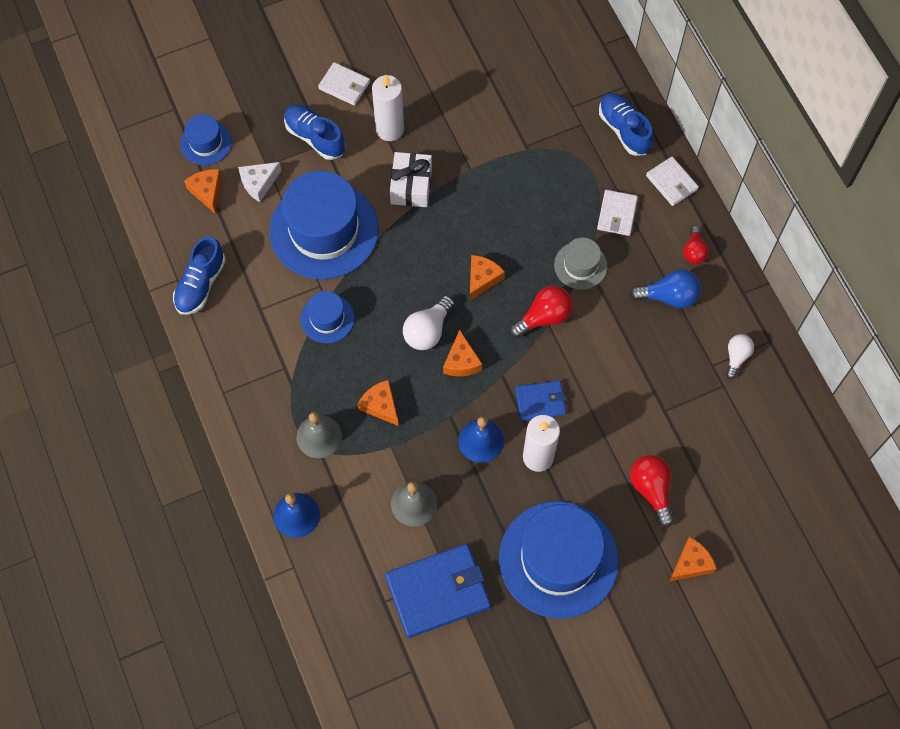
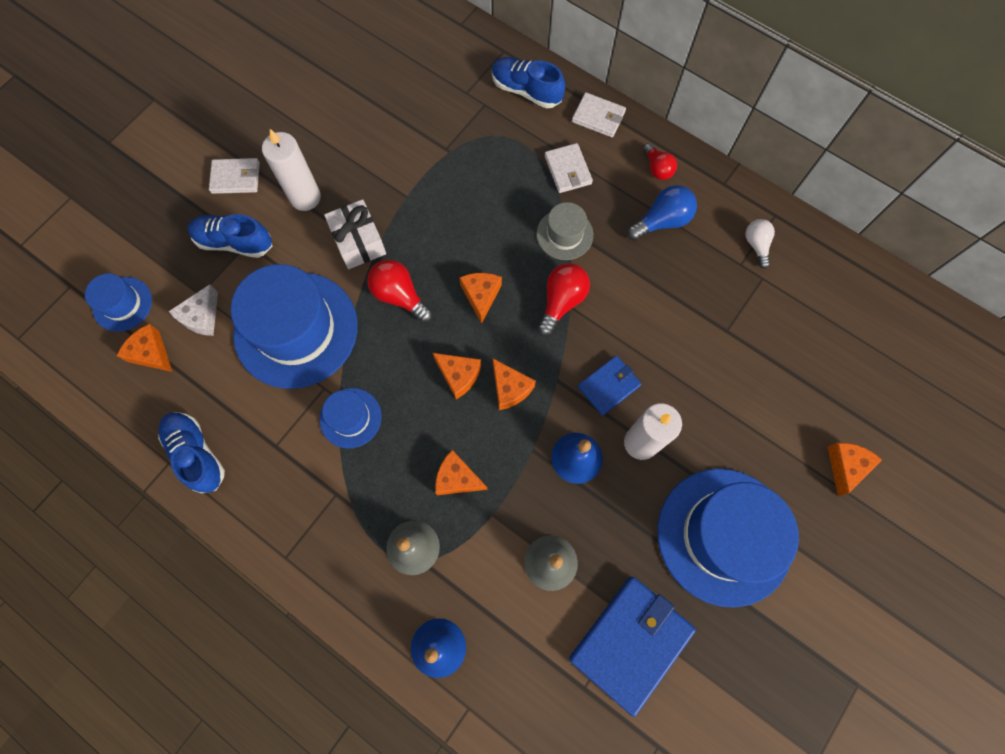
camera: 30 degrees left, 5 degrees up
blue shoe [173,236,226,315] -> blue shoe turned 150 degrees clockwise [158,412,225,493]
white light bulb [403,295,454,350] -> orange cheese [433,353,481,399]
red light bulb [630,455,674,528] -> red light bulb moved to [367,259,433,323]

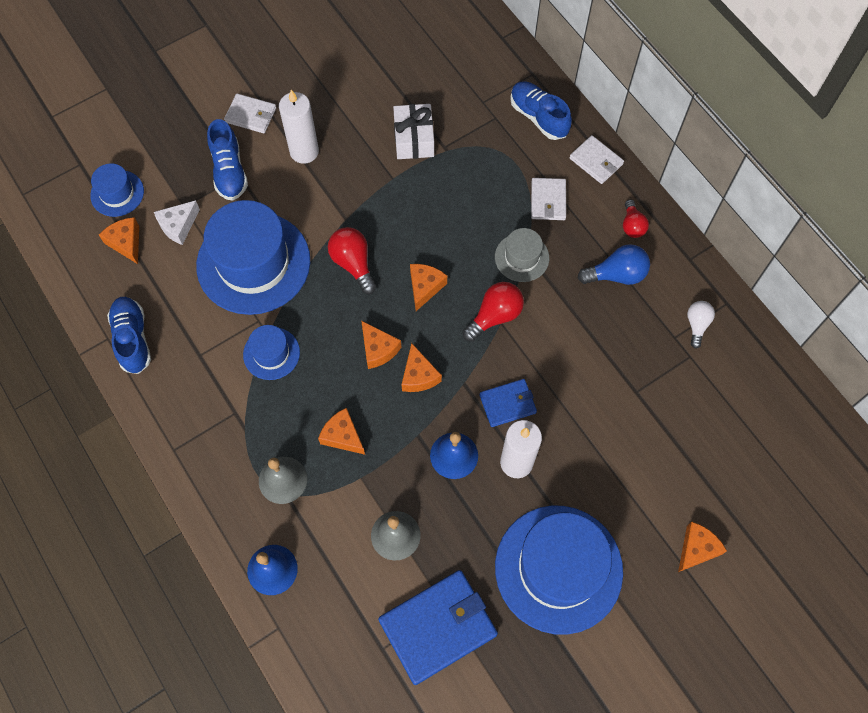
camera: 20 degrees right, 5 degrees down
blue shoe [188,214,272,258] -> blue shoe turned 135 degrees counterclockwise [207,119,248,201]
white gift [324,199,386,269] -> white gift moved to [393,104,434,159]

